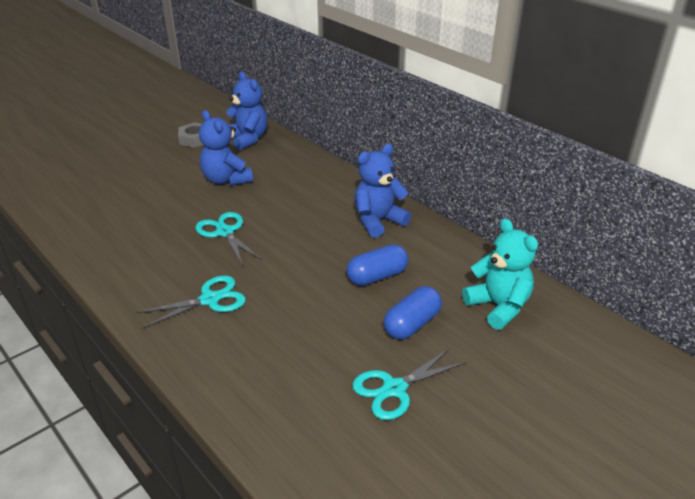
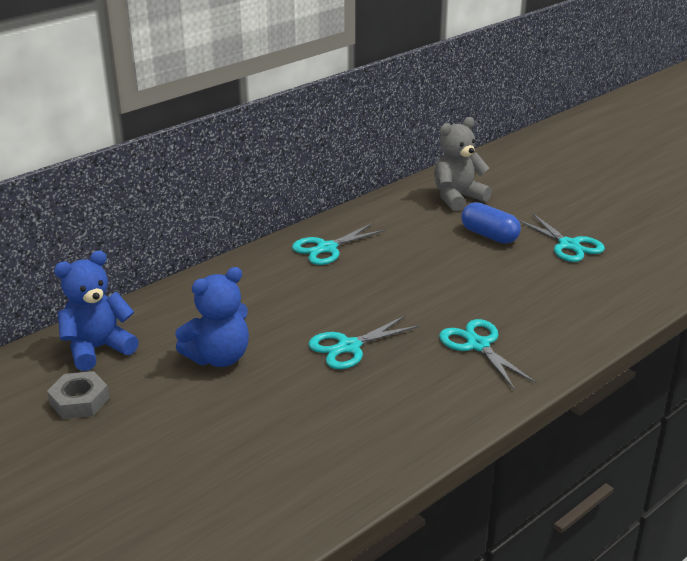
camera: 90 degrees left, 5 degrees down
blue capsule [346,244,409,286] -> none
blue teddy bear [355,144,411,238] -> turquoise scissors [292,223,386,265]
turquoise teddy bear [462,218,538,330] -> grey teddy bear [434,117,492,211]

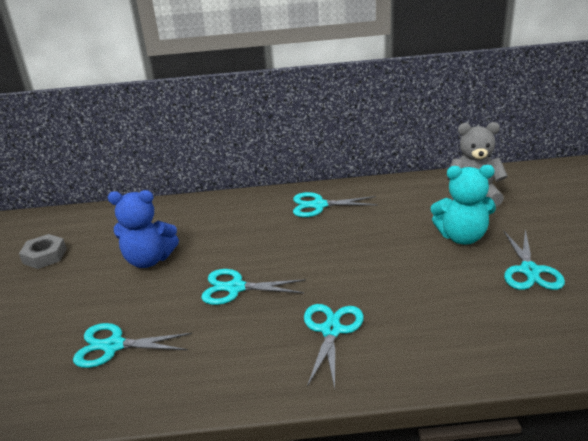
camera: 40 degrees right, 0 degrees up
blue teddy bear [54,250,139,371] -> none
blue capsule [461,202,521,244] -> turquoise teddy bear [431,165,496,245]
none -> turquoise scissors [73,323,192,368]

